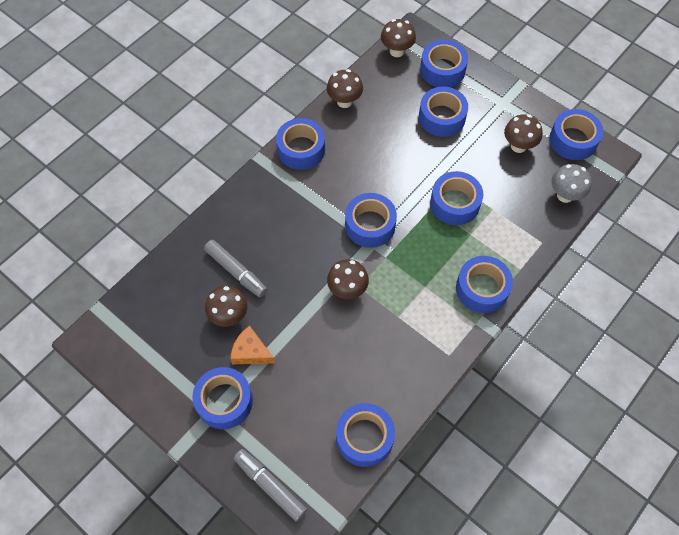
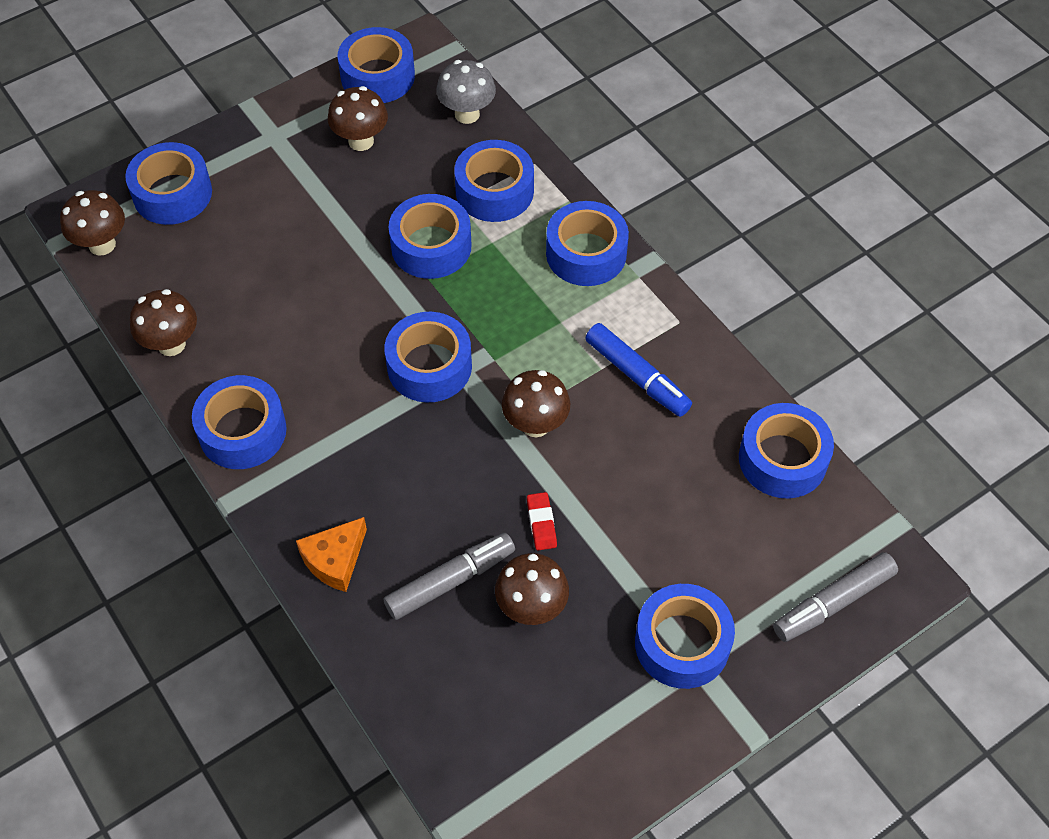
camera: 75 degrees left, 5 degrees down
orange cheese [230,325,275,364] -> orange cheese moved to [296,517,367,592]
blue tape [419,87,468,137] -> blue tape moved to [454,140,534,222]
none -> red eraser [527,492,557,550]
none -> blue marker [585,323,692,417]

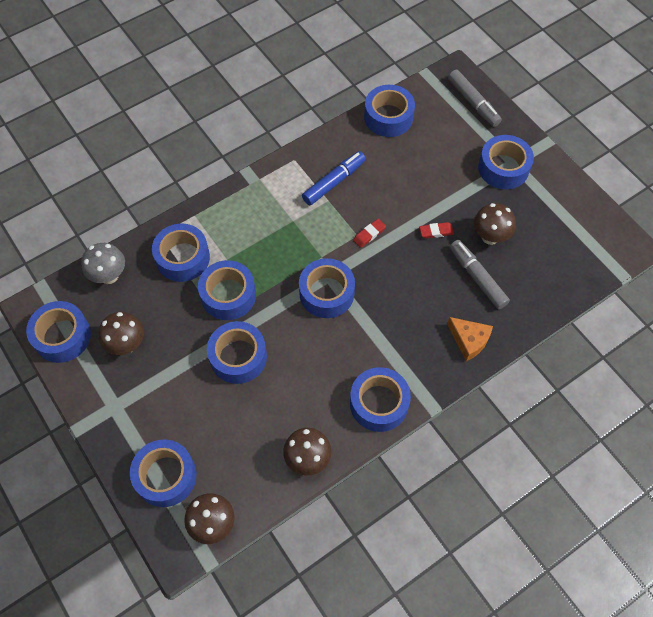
camera: 90 degrees left, 5 degrees up
brown mushroom [502,370,570,437] -> red eraser [353,219,386,248]
blue tape [546,201,629,286] -> blue tape moved to [207,321,267,384]

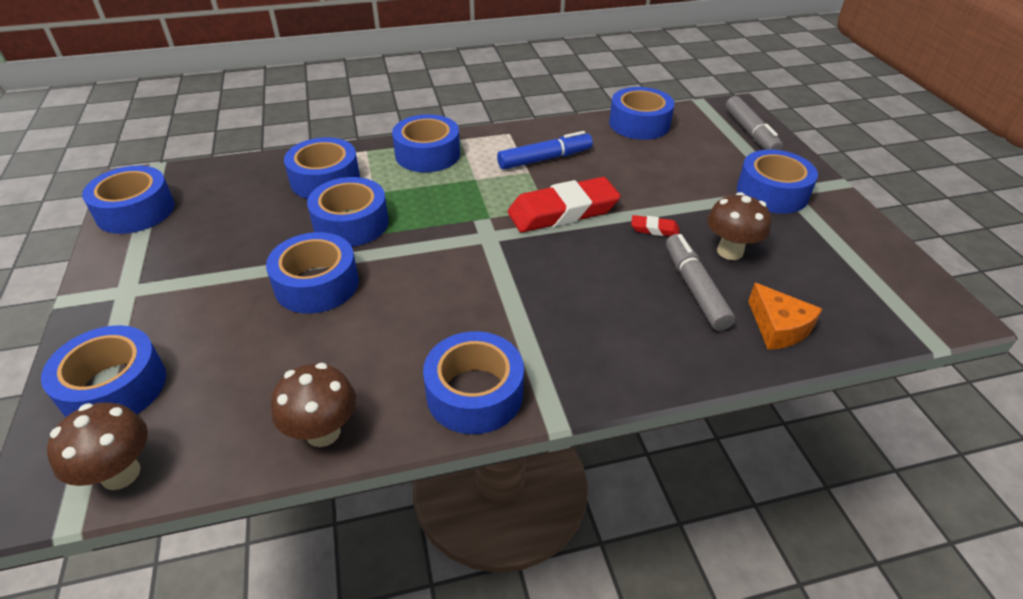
camera: 20 degrees right, 20 degrees down
grey mushroom [81,243,125,284] -> none
brown mushroom [98,312,144,355] -> none
blue tape [299,258,355,318] -> blue tape moved to [392,114,460,172]
red eraser [353,219,386,248] -> red eraser [508,177,621,233], size x2.30
orange cheese [447,317,493,361] -> orange cheese moved to [748,283,822,350]

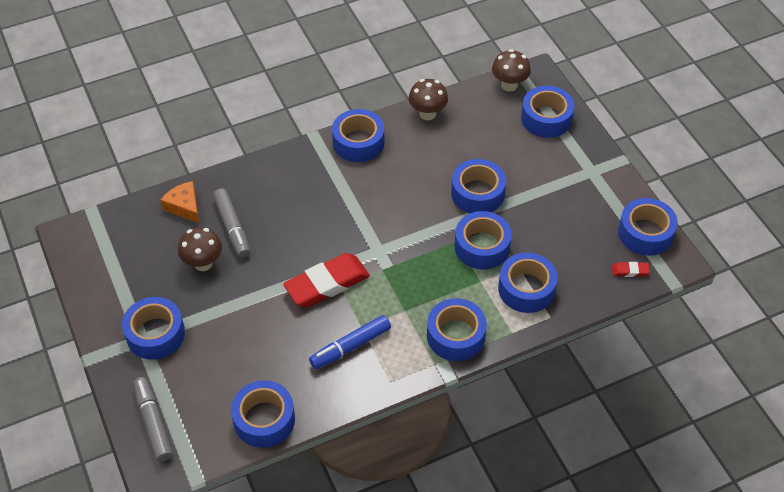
camera: 170 degrees right, 10 degrees up
red eraser [631,215,679,236] -> red eraser moved to [612,262,650,277]

